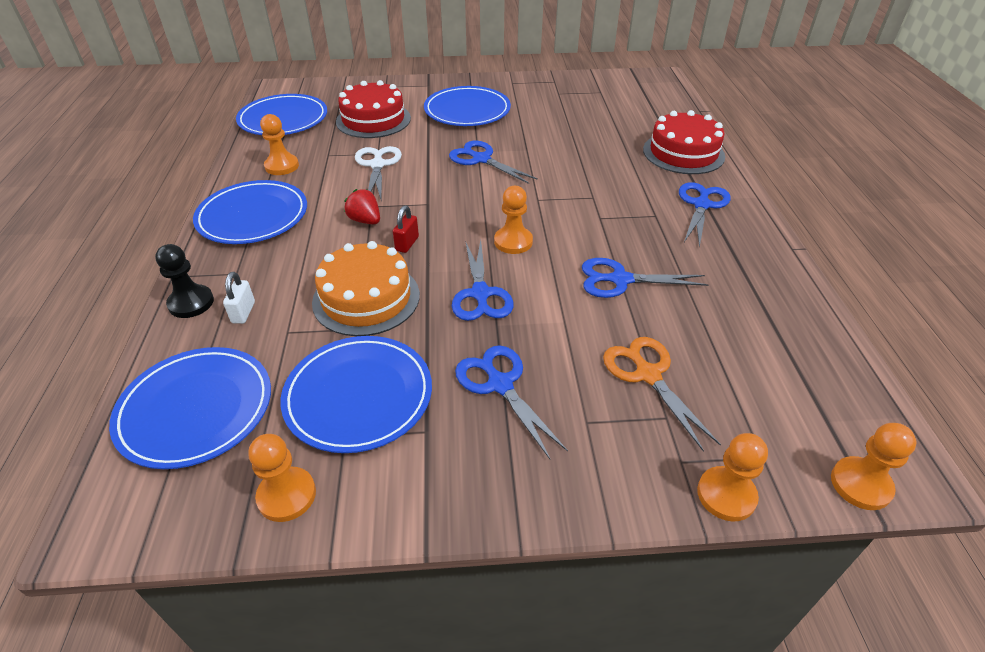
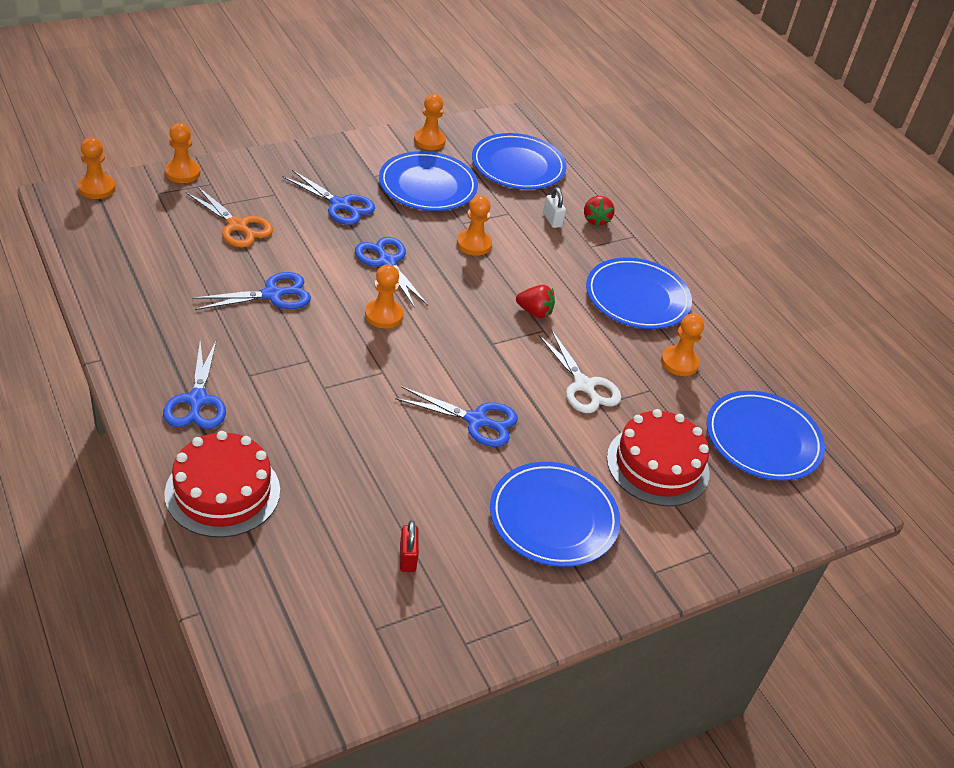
camera: 150 degrees right, 0 degrees up
black pawn [155,244,214,318] -> red strawberry [584,196,615,227]
orange cake [312,241,420,336] -> orange pawn [457,195,492,256]
red padlock [393,205,419,253] -> red padlock moved to [400,520,419,572]

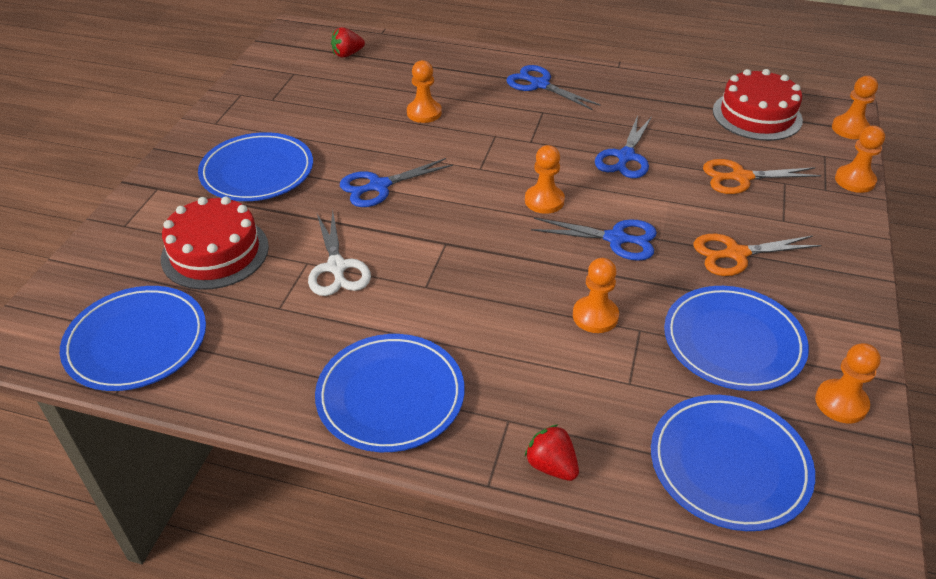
camera: 140 degrees right, 0 degrees up
red cake [164,431,280,538] -> red cake moved to [713,69,803,141]
blue scissors [283,170,375,225] -> orange scissors [694,234,822,276]
red padlock [400,520,419,572] -> none
red strawberry [516,285,555,319] -> red strawberry moved to [331,27,365,57]
white scissors [538,330,621,413] -> white scissors turned 120 degrees counterclockwise [308,210,371,296]
white padlock [543,187,566,228] -> none
orange pawn [661,313,704,376] -> orange pawn moved to [407,60,442,123]

